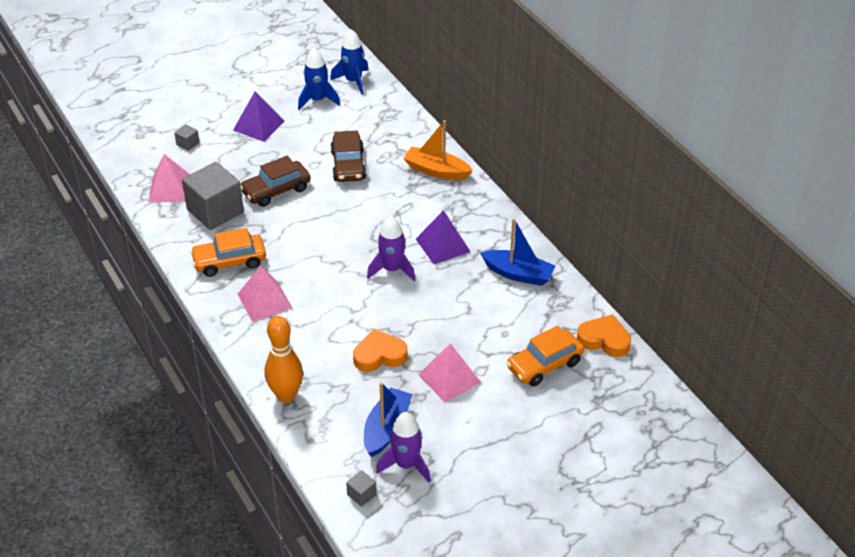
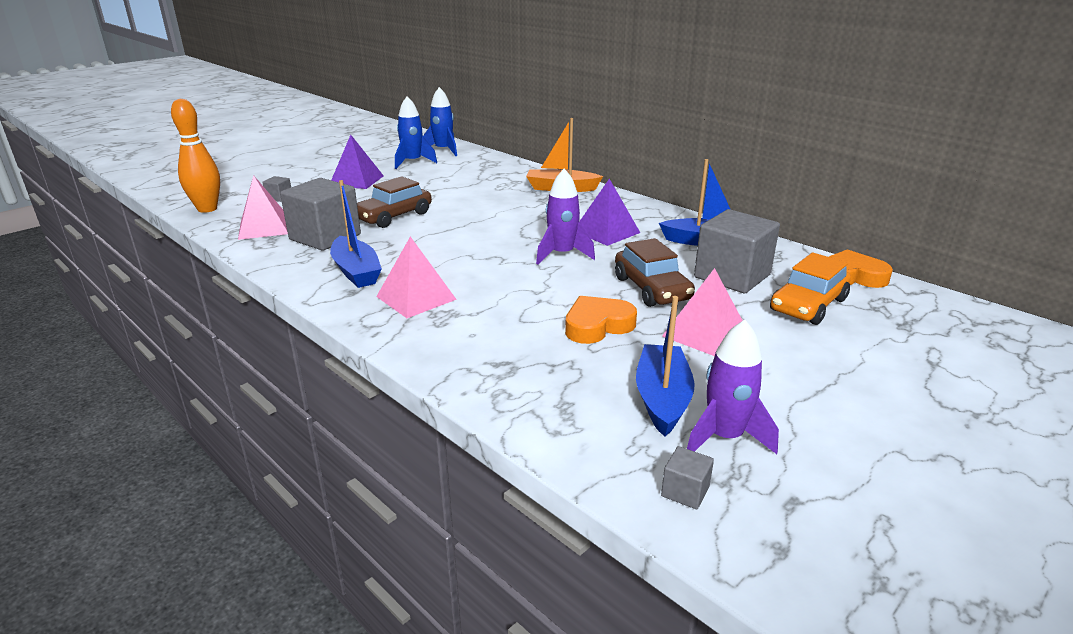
camera: 15 degrees left, 15 degrees down
orange car [190,228,266,277] -> blue boat [330,180,382,288]
orange bowling pin [264,316,303,403] -> orange bowling pin moved to [171,99,220,213]
brown car [330,130,367,182] -> brown car moved to [615,238,695,307]
none -> grey cube [694,209,780,293]

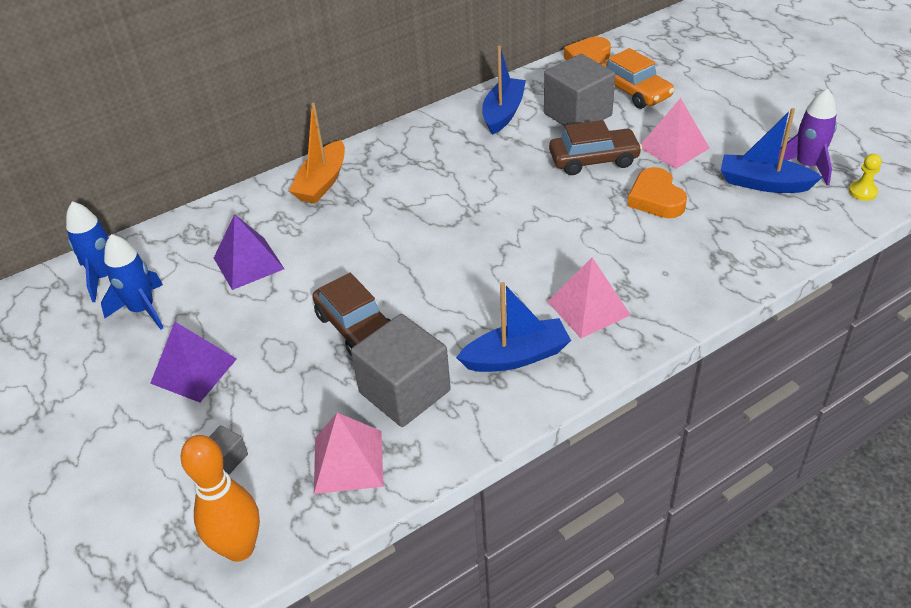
camera: 75 degrees left, 15 degrees up
purple rocket [536,169,595,265] -> none
purple pyramid [579,179,640,246] -> purple pyramid moved to [214,214,284,290]
grey cube [661,446,714,509] -> yellow pawn [849,154,882,201]

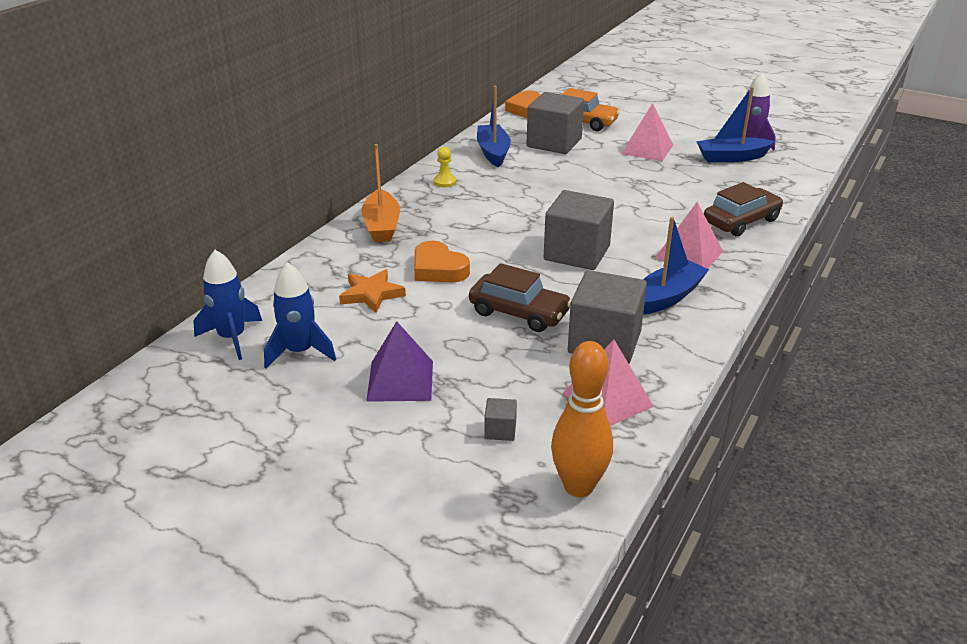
camera: 30 degrees left, 10 degrees down
purple pyramid [214,214,284,290] -> orange star [339,269,406,313]
brown car [549,120,642,175] -> brown car moved to [704,182,783,236]
orange heart [627,167,687,218] -> orange heart moved to [414,241,470,282]
yellow pawn [849,154,882,201] -> yellow pawn moved to [434,146,456,187]
none -> grey cube [544,190,614,270]

